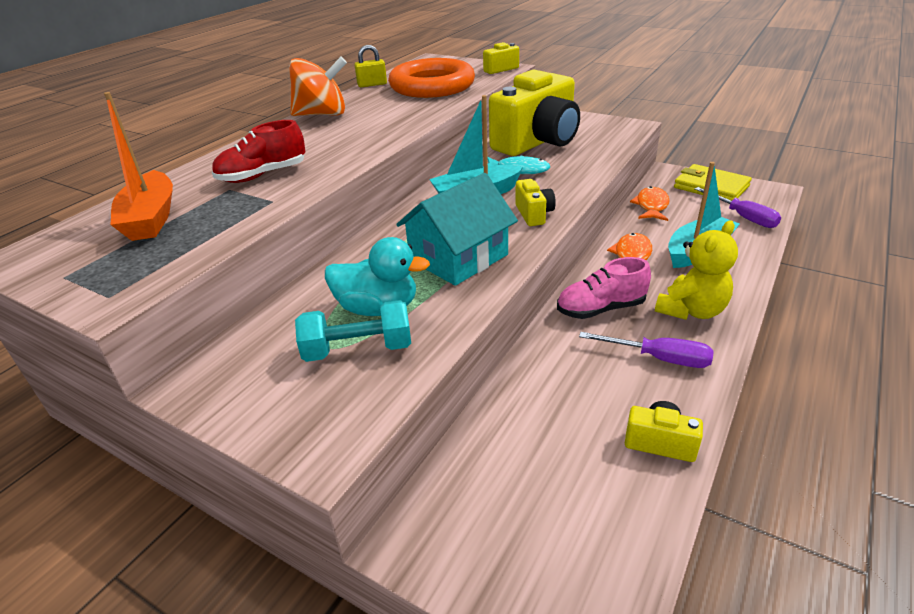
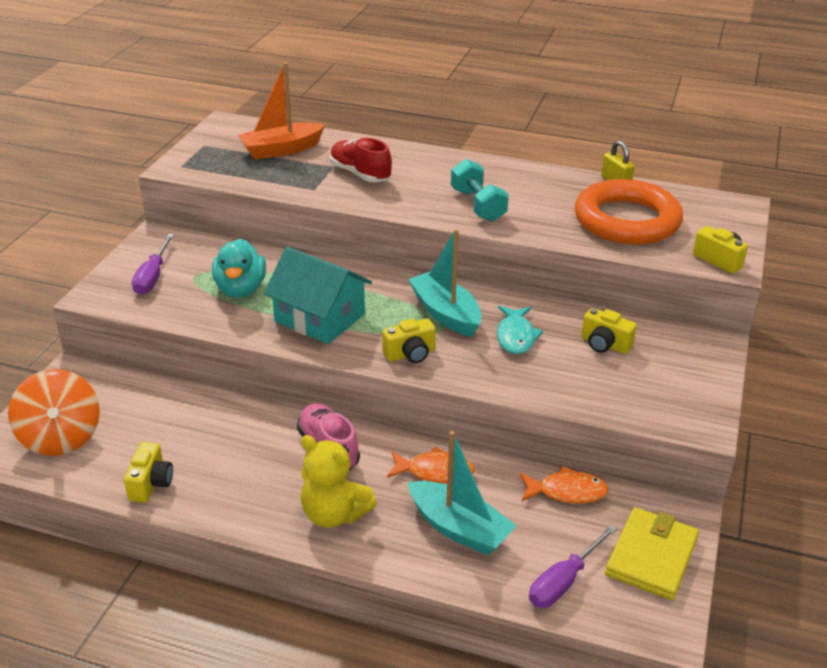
camera: 75 degrees right, 0 degrees up
orange spinning top [289,57,347,116] -> orange spinning top moved to [8,369,100,456]
turquoise dumbbell [295,300,411,362] -> turquoise dumbbell moved to [451,159,509,222]
yellow camera [489,70,580,156] -> yellow camera [581,308,637,354], size x0.42
purple screwdriver [579,332,714,368] -> purple screwdriver moved to [132,234,174,295]

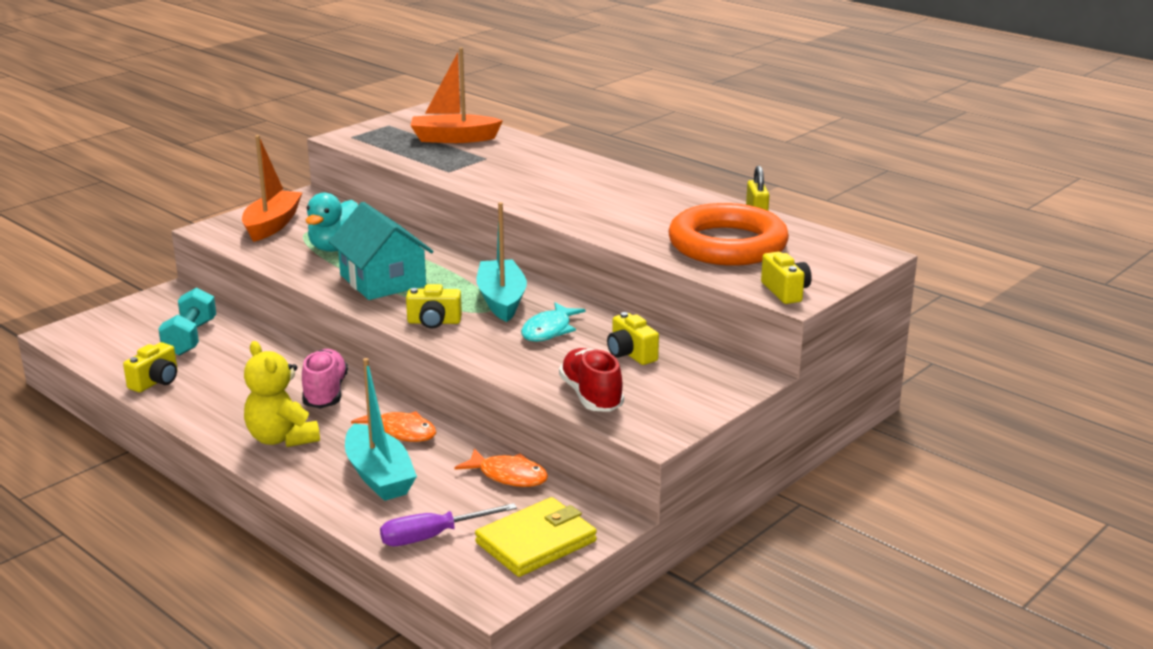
camera: 25 degrees right, 10 degrees down
orange spinning top [8,369,100,456] -> none
purple screwdriver [132,234,174,295] -> orange boat [242,135,303,242]
red shoe [330,138,392,182] -> red shoe moved to [559,348,624,412]
turquoise dumbbell [451,159,509,222] -> turquoise dumbbell moved to [158,287,216,356]

